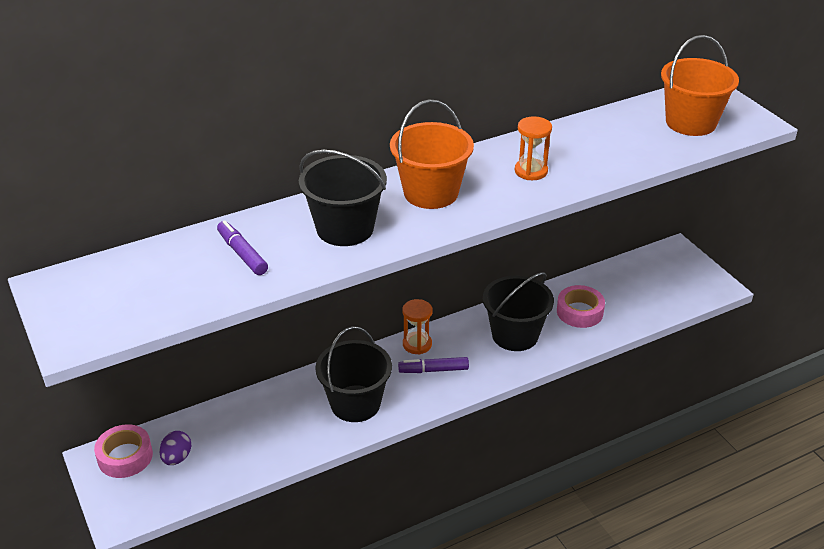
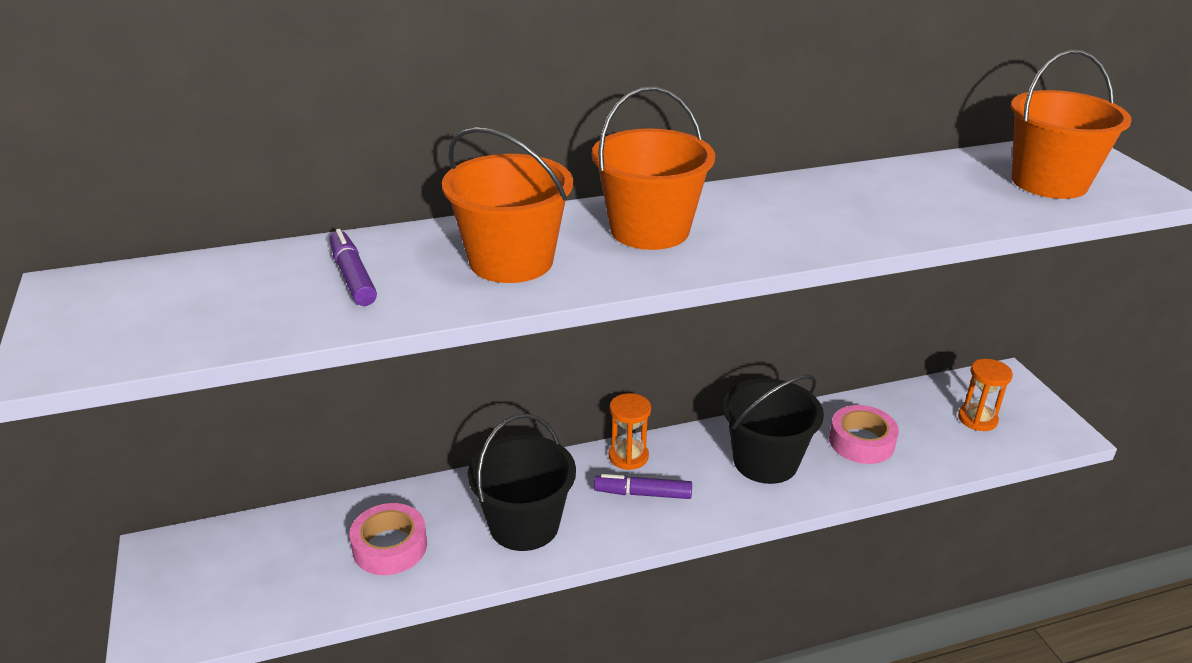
camera: 10 degrees right, 5 degrees down
pink tape [94,424,153,478] -> pink tape moved to [349,503,427,575]
purple egg [160,431,192,465] -> none
black bucket [299,150,387,246] -> orange bucket [442,127,573,283]
orange hourglass [515,116,552,180] -> orange hourglass moved to [958,359,1013,431]

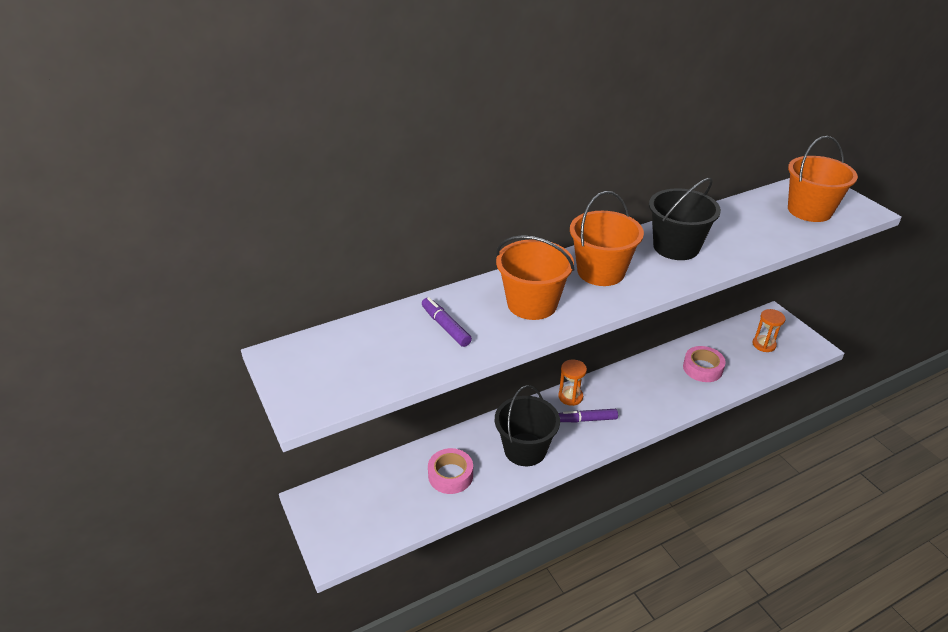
camera: 10 degrees left, 5 degrees up
black bucket [723,375,824,484] -> black bucket moved to [649,178,721,260]

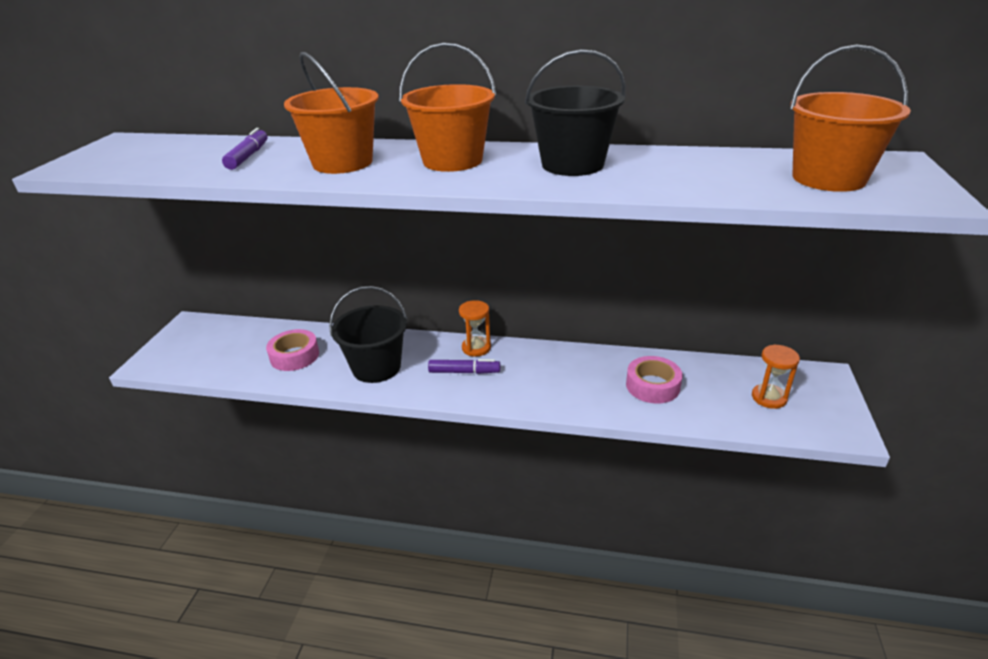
camera: 40 degrees right, 5 degrees down
purple marker [559,409,618,422] -> purple marker turned 150 degrees clockwise [428,359,500,374]

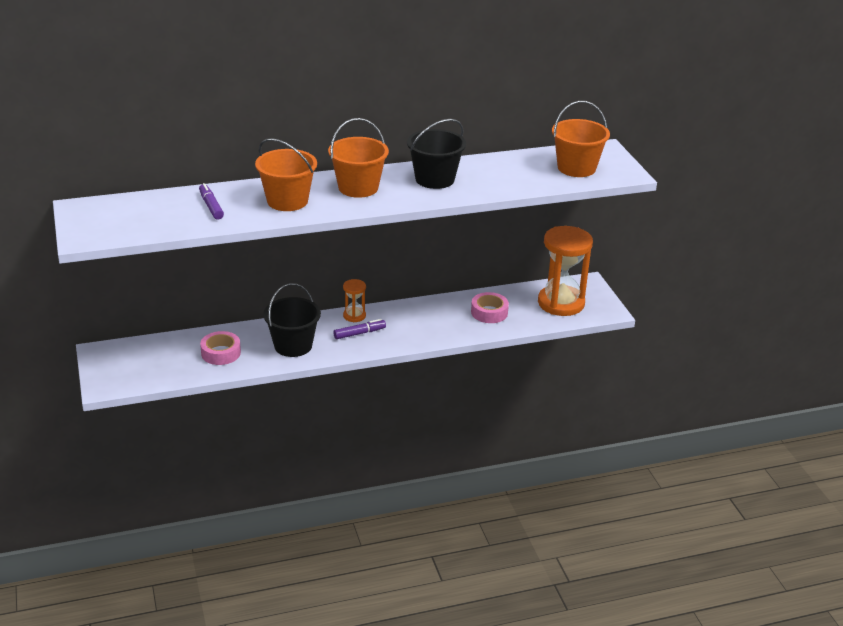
camera: 30 degrees left, 0 degrees up
orange hourglass [752,344,800,409] -> orange hourglass [538,226,593,316], size x2.12

